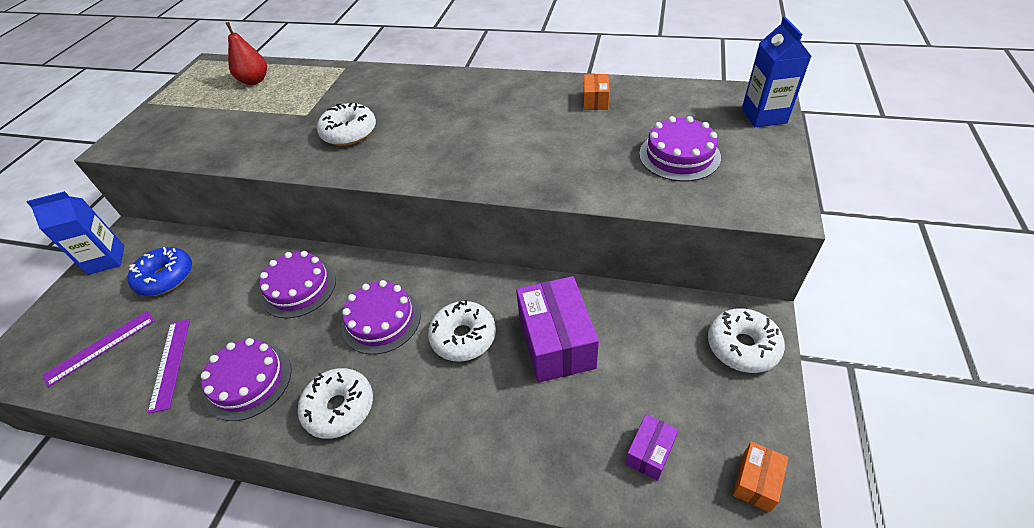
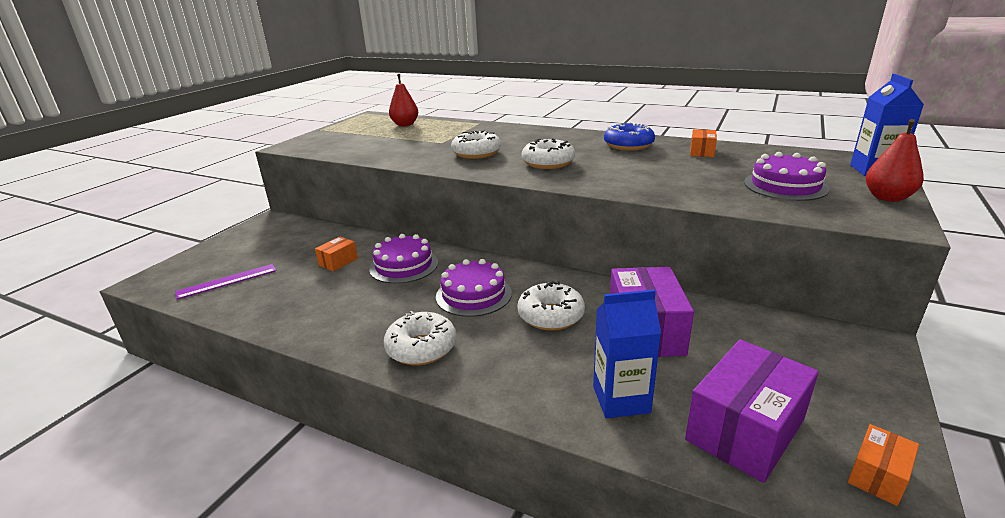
camera: 10 degrees right, 20 degrees down
blue carton [27,191,124,275] -> blue carton moved to [593,289,661,418]
blue donut [127,247,192,296] -> blue donut moved to [604,122,655,151]
purple ruler [148,319,190,414] -> none
purple cake [201,338,292,421] -> none
purple box [626,414,678,481] -> purple box [685,340,819,483], size x2.03
white donut [708,308,785,373] -> white donut moved to [522,138,575,169]
none -> orange box [315,237,358,271]
none -> red pear [866,119,924,202]

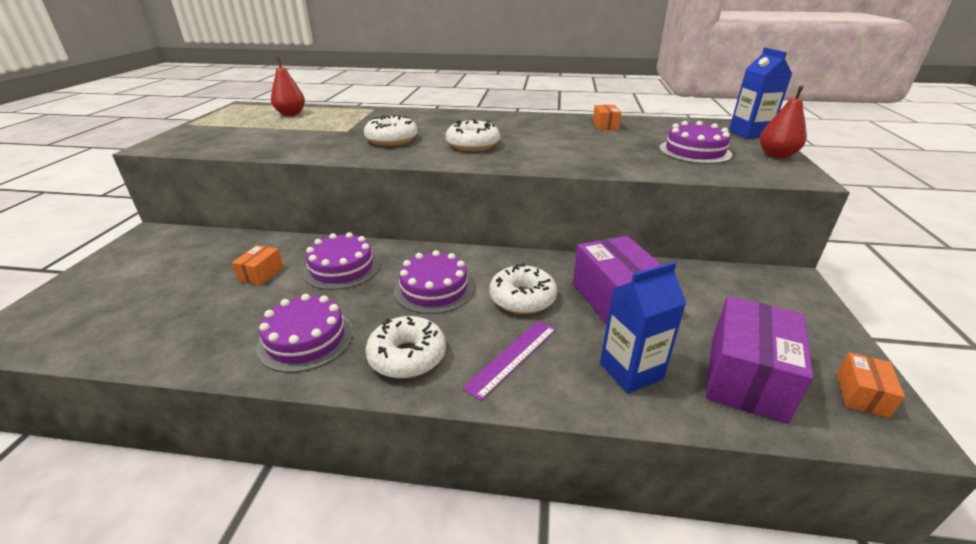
camera: 20 degrees left, 5 degrees up
purple ruler [175,264,276,300] -> purple ruler moved to [462,321,556,401]
blue donut [604,122,655,151] -> none
none -> purple cake [256,294,353,373]

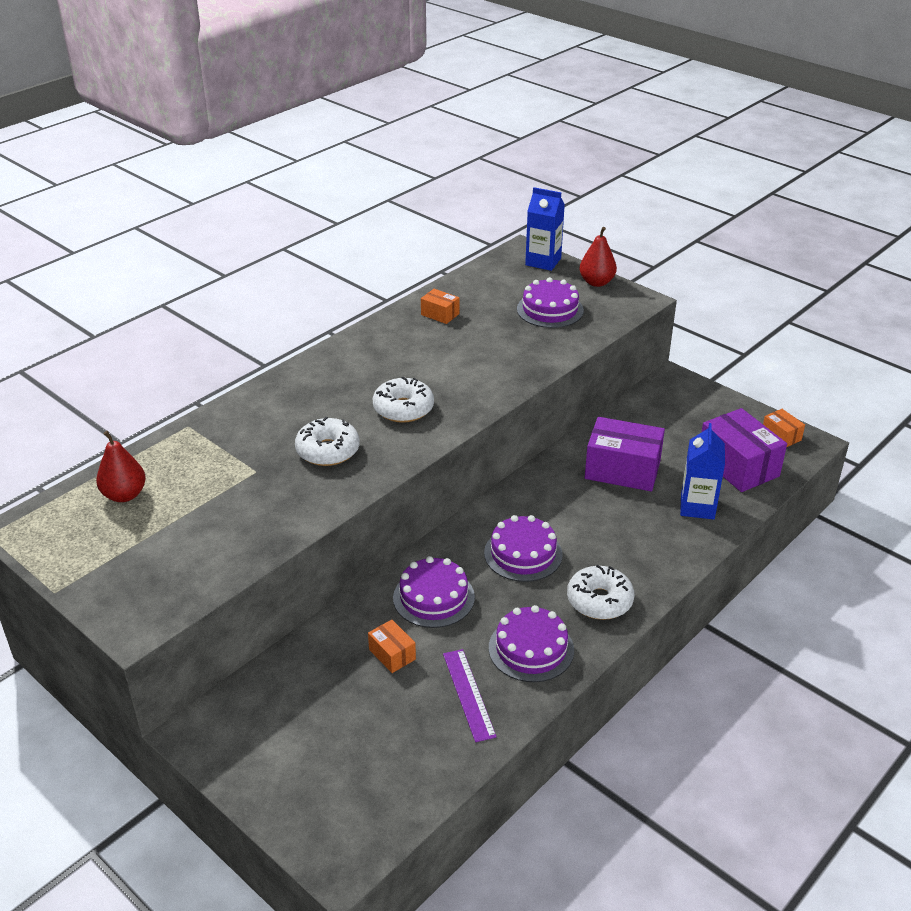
camera: 55 degrees left, 5 degrees up
purple ruler [462,321,556,401] -> purple ruler moved to [443,649,497,742]
white donut [489,263,557,314] -> none

